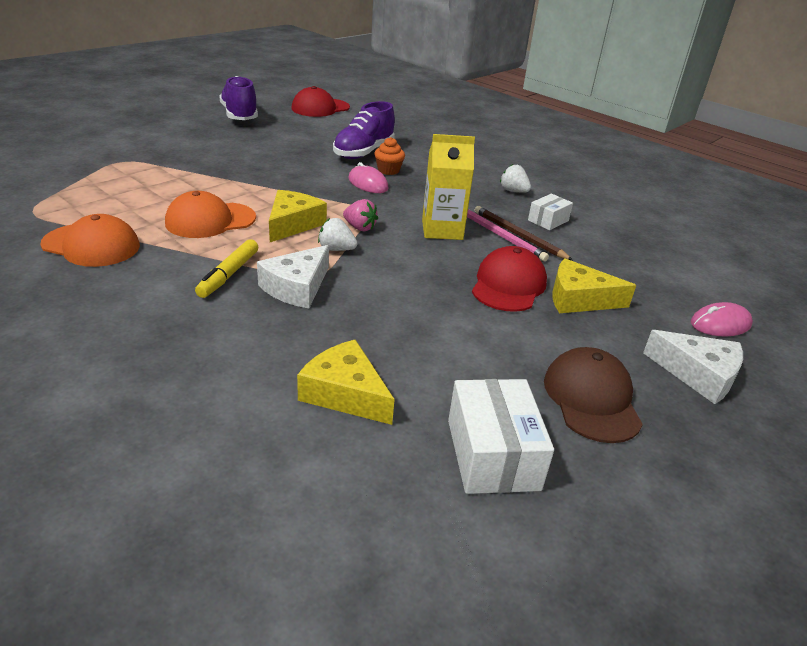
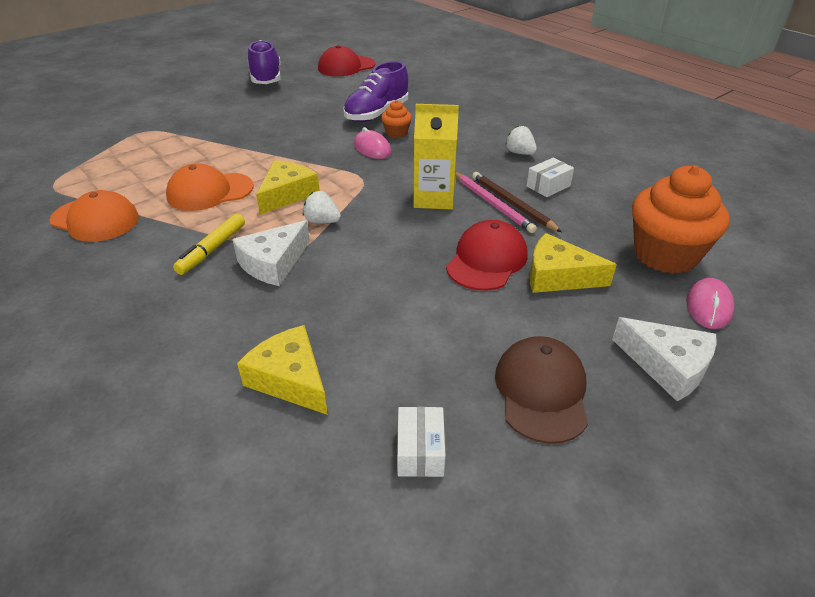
camera: 10 degrees right, 5 degrees up
pink strawberry [343,199,378,232] -> none
white box [448,379,554,494] -> white box [397,407,446,477], size x0.59
pink mouse [691,302,753,336] -> pink mouse turned 60 degrees counterclockwise [686,278,734,329]
none -> orange cupcake [632,165,730,274]

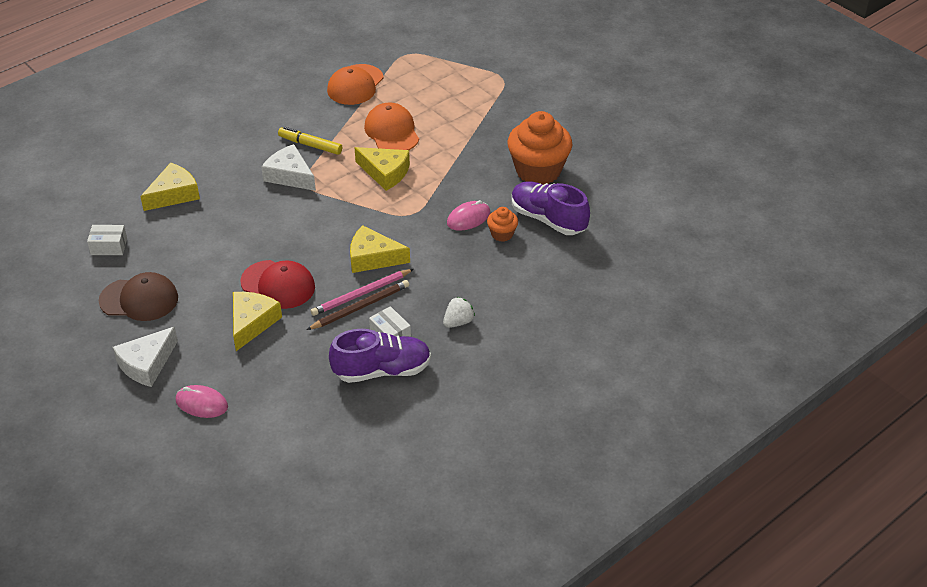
camera: 90 degrees right, 5 degrees up
purple shoe [248,40,281,84] -> purple shoe moved to [329,329,431,383]
white strawberry [303,191,341,224] -> none
red cap [318,45,376,76] -> none
yellow carton [414,104,459,210] -> yellow cheese [350,225,410,273]
orange cupcake [632,165,730,274] -> orange cupcake moved to [507,111,572,185]

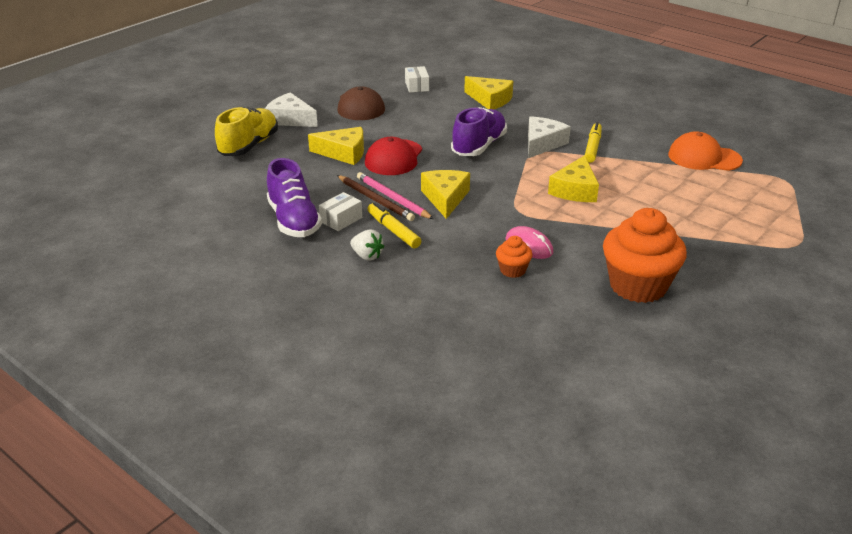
camera: 80 degrees right, 10 degrees down
pink mouse [176,385,228,418] -> yellow shoe [215,107,278,156]
orange cap [364,103,419,150] -> none
purple shoe [512,181,590,235] -> purple shoe moved to [451,107,507,156]
none -> yellow marker [368,202,421,248]

